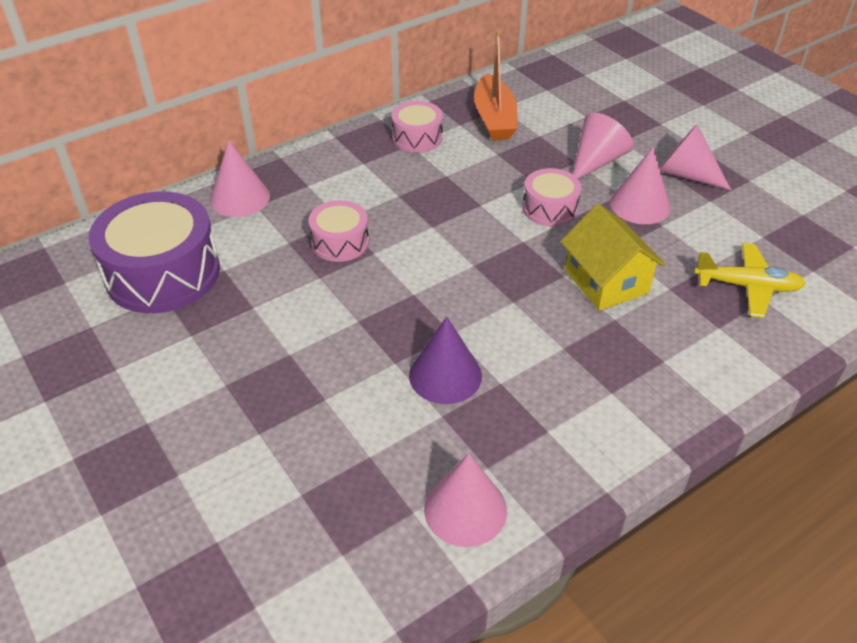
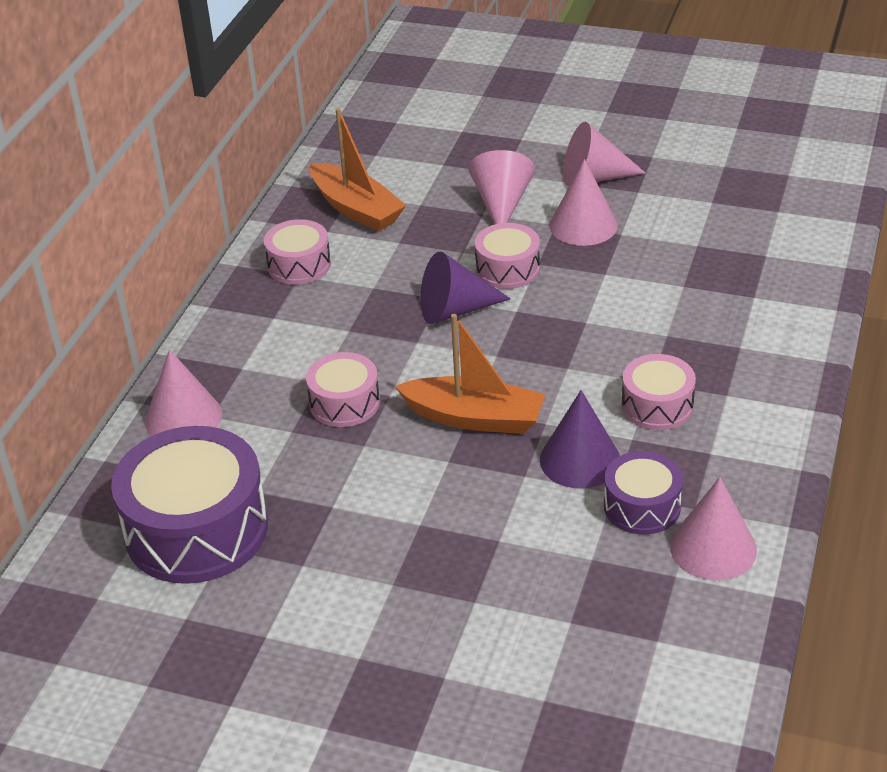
camera: 35 degrees left, 5 degrees down
yellow house [561,204,666,311] -> none
yellow plane [694,243,806,318] -> none
none -> orange boat [395,314,545,434]
none -> purple cone [420,252,511,324]
none -> purple drum [604,451,683,534]
none -> pink drum [622,354,696,430]

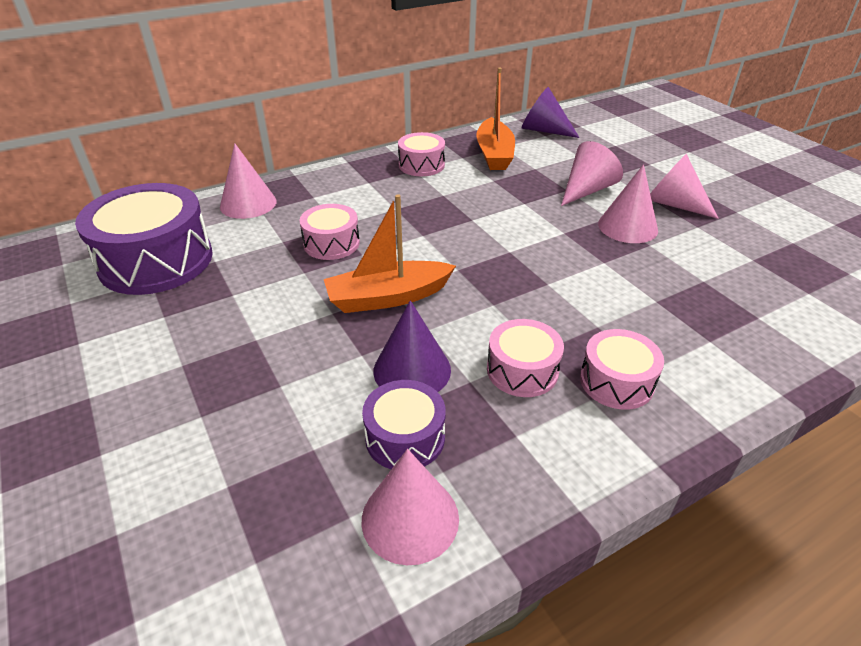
camera: 40 degrees right, 0 degrees up
orange boat [395,314,545,434] -> orange boat turned 105 degrees clockwise [324,194,456,313]
purple cone [420,252,511,324] -> purple cone moved to [522,87,580,138]
pink drum [475,223,540,289] -> pink drum moved to [580,329,664,410]

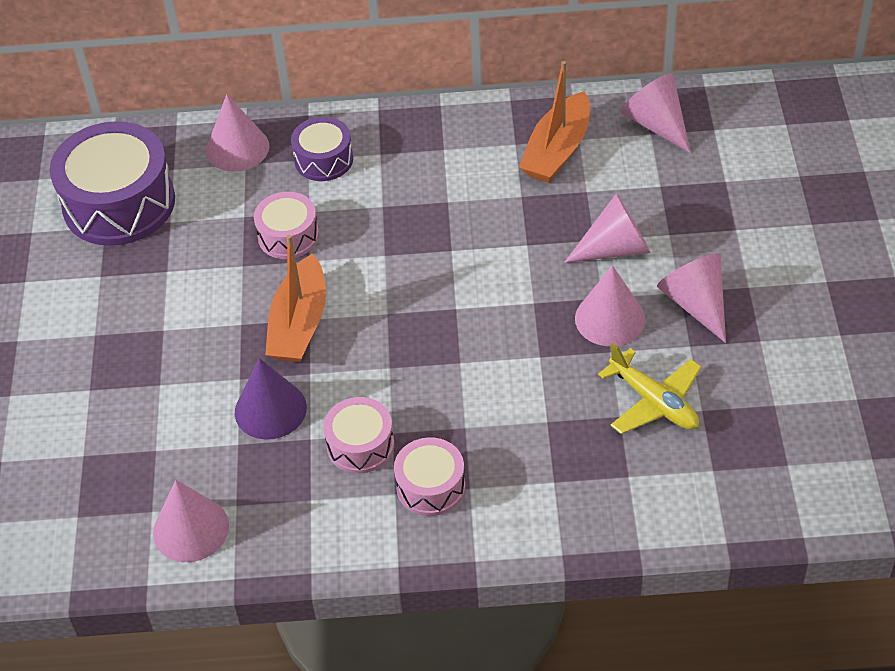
camera: 30 degrees right, 10 degrees up
orange boat [324,194,456,313] -> orange boat turned 90 degrees counterclockwise [265,235,326,362]
purple drum [362,380,446,469] -> purple drum moved to [291,117,353,181]
pink drum [398,132,445,176] -> none
purple cone [522,87,580,138] -> pink cone [621,73,691,153]
none -> yellow plane [598,342,702,434]

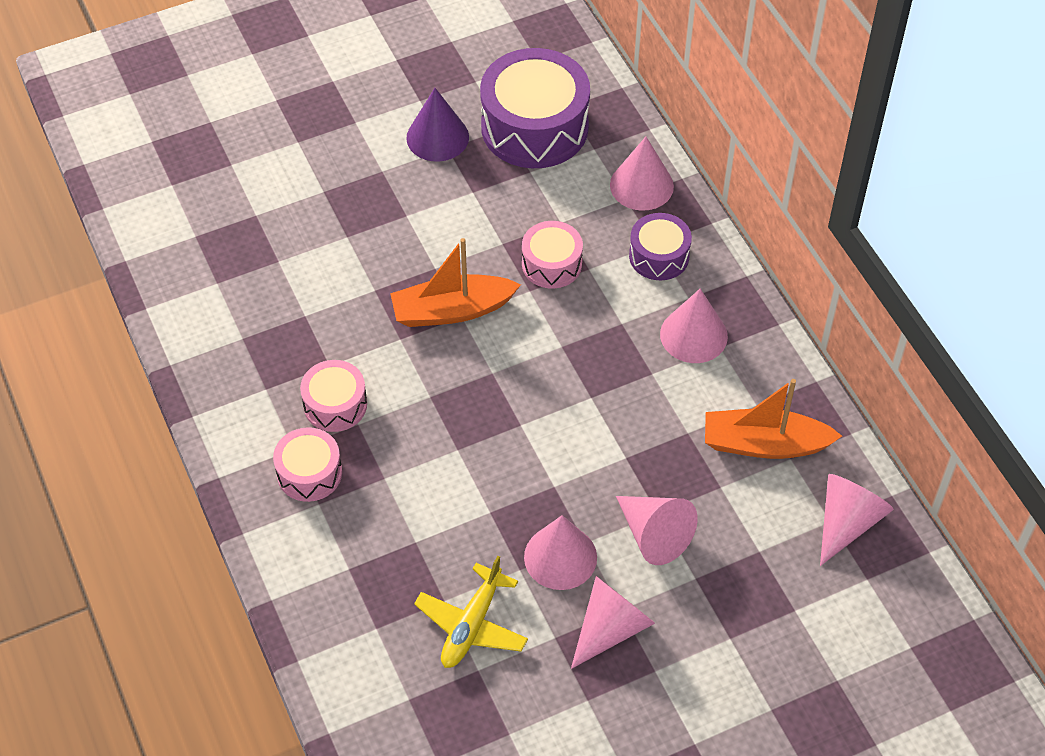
camera: 65 degrees right, 5 degrees up
pink cone [153,480,229,562] -> pink cone moved to [660,289,728,363]
purple cone [235,358,307,440] -> purple cone moved to [406,88,469,161]

